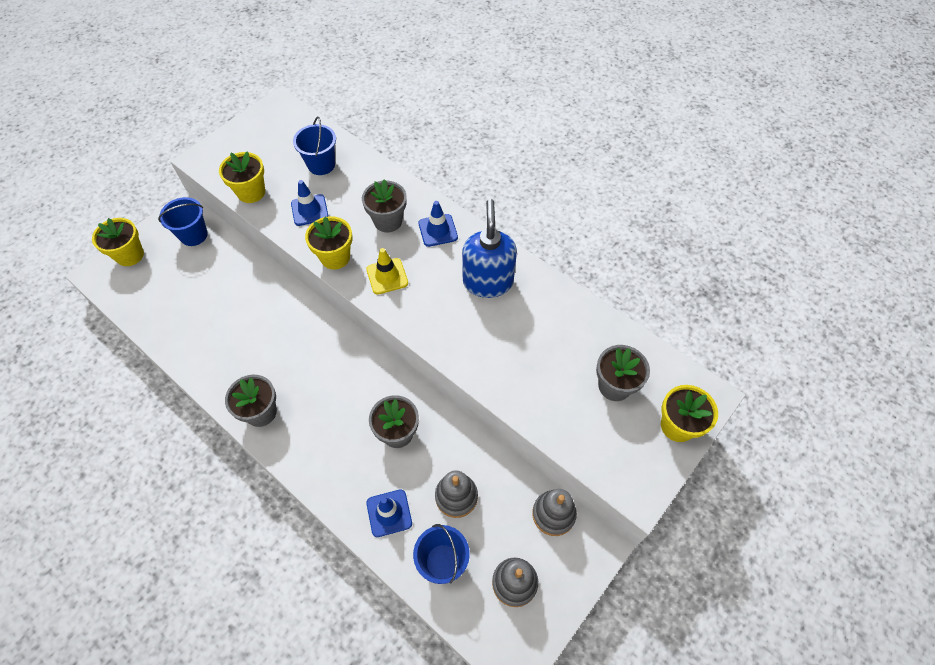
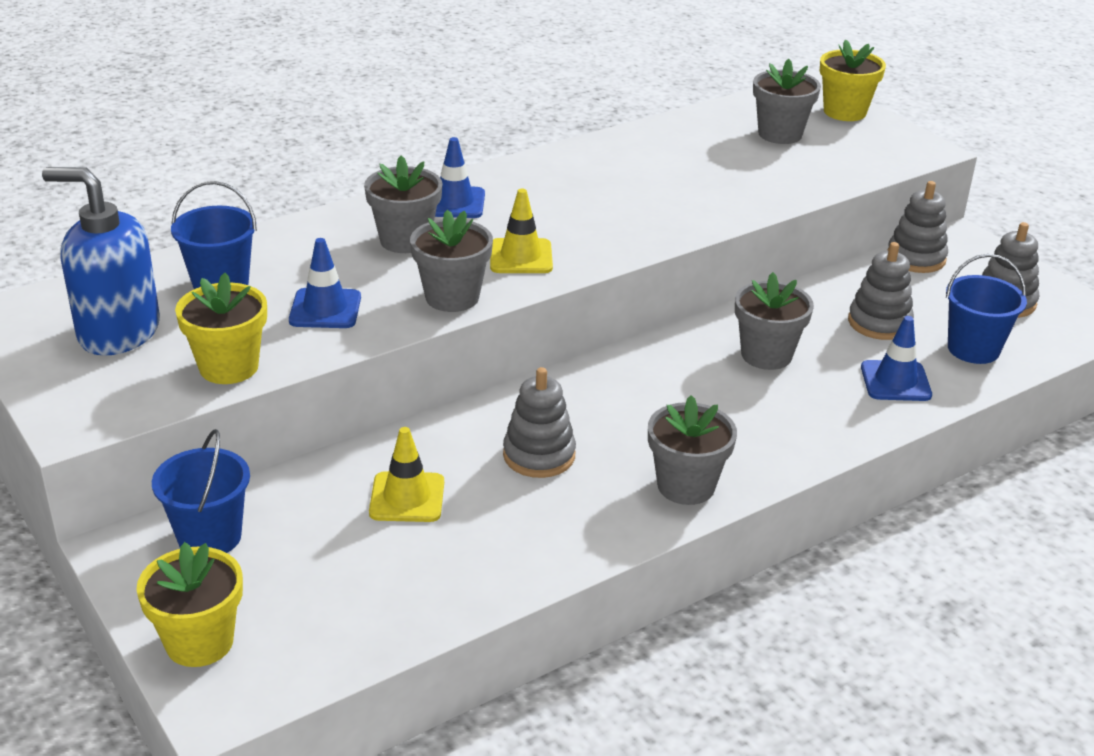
camera: 75 degrees left, 25 degrees down
yellow flower pot [305,216,352,270] -> grey flower pot [410,210,493,312]
blue soap dispenser [462,199,517,298] -> blue soap dispenser moved to [42,167,160,356]
none -> yellow traffic cone [369,427,444,522]
none -> grey stacking toy [503,367,576,478]

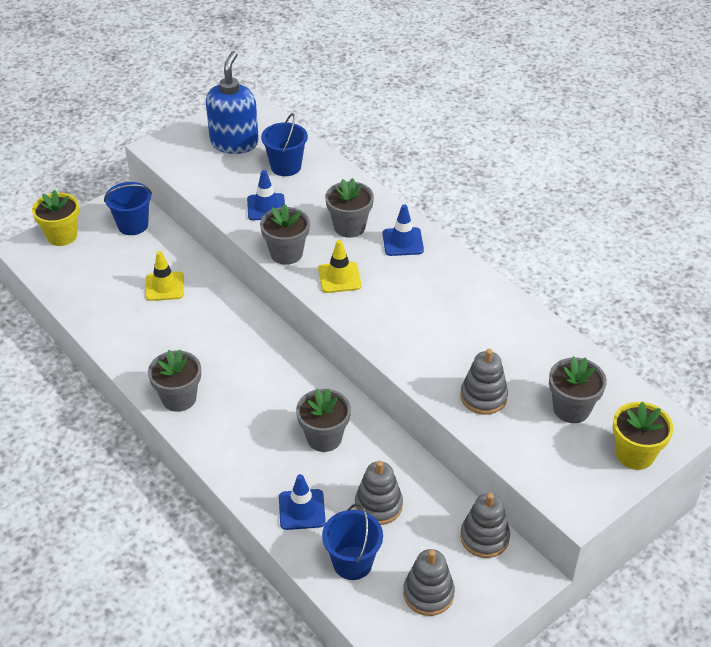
camera: 85 degrees right, 10 degrees up
yellow flower pot [175,273,267,384] -> none
grey stacking toy [503,367,576,478] -> grey stacking toy moved to [460,349,508,415]

